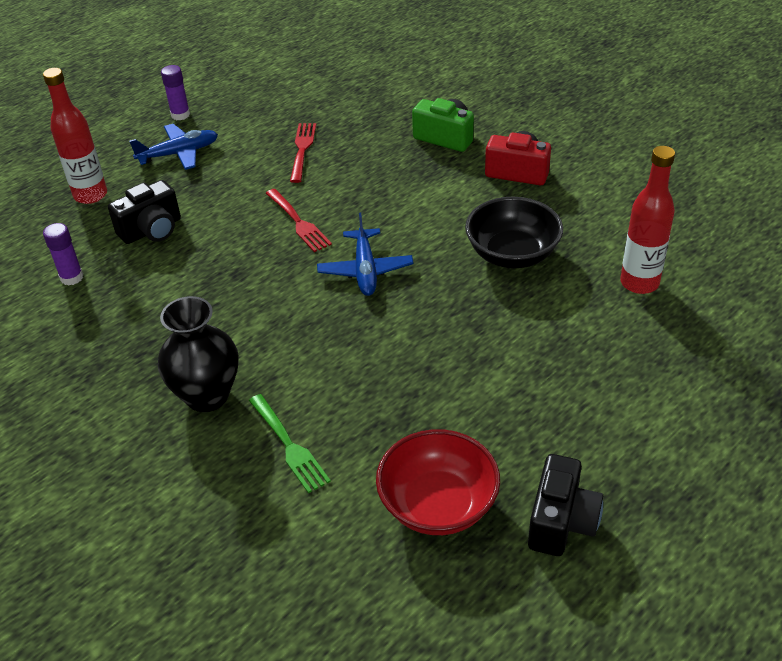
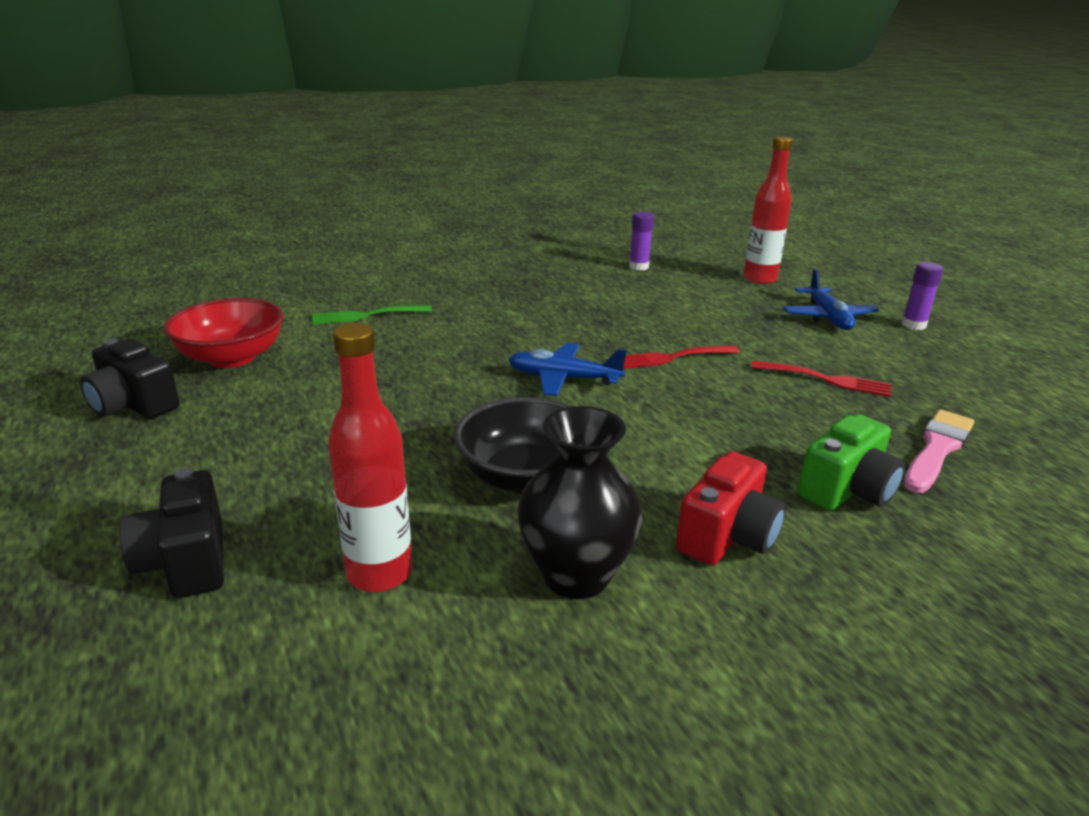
camera: 105 degrees right, 15 degrees down
black camera [108,180,181,244] -> black camera moved to [119,468,224,598]
black vase [158,296,238,412] -> black vase moved to [517,406,642,599]
none -> pink brush [904,409,974,493]

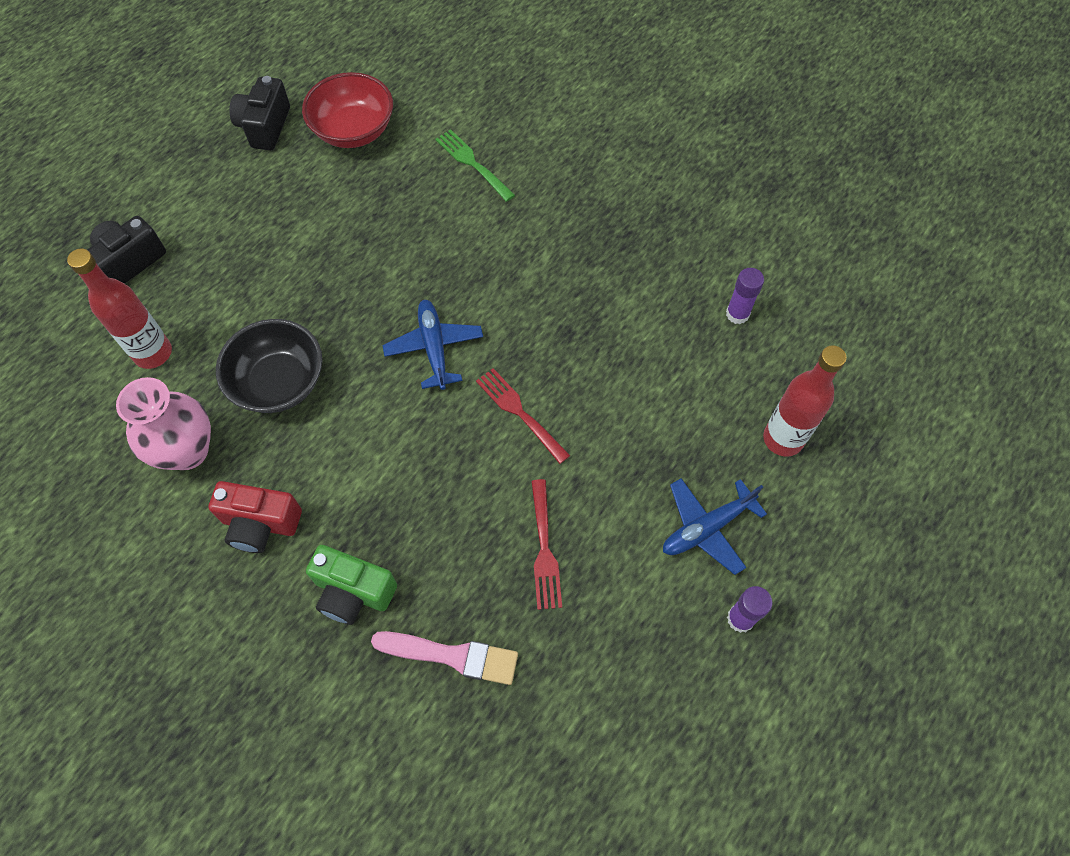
camera: 65 degrees right, 35 degrees up
black vase [517,406,642,599] -> pink vase [116,377,211,470]

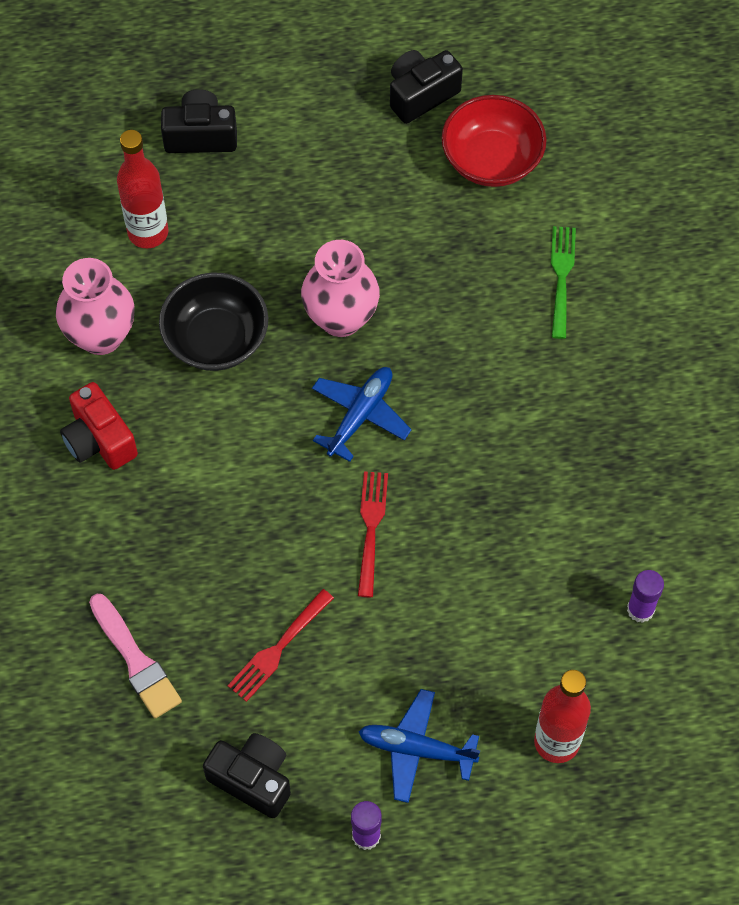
camera: 45 degrees right, 0 degrees up
green camera [306,545,397,625] -> none
none -> black camera [203,733,291,818]
none -> pink vase [301,240,380,337]

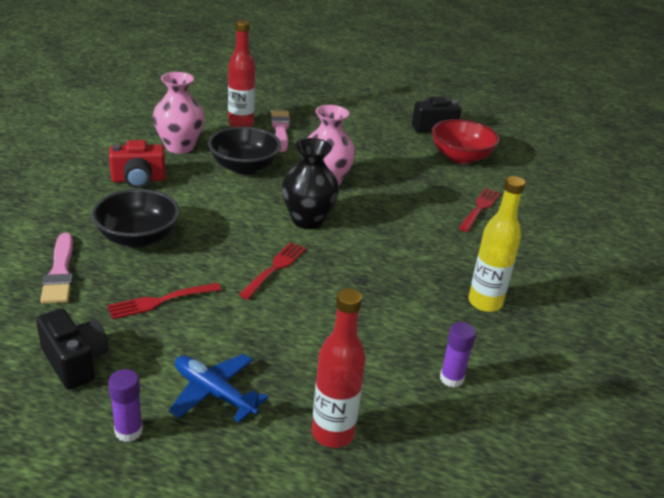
camera: 20 degrees right, 30 degrees down
red camera [60,382,138,470] -> red camera turned 90 degrees counterclockwise [109,140,166,189]
black camera [161,89,237,153] -> none
blue plane [312,367,412,462] -> black vase [281,138,339,229]
green fork [551,226,576,339] -> red fork [459,188,500,232]
none -> black bowl [92,189,180,248]
none -> pink brush [271,110,290,152]
none -> yellow bottle [469,176,525,312]

